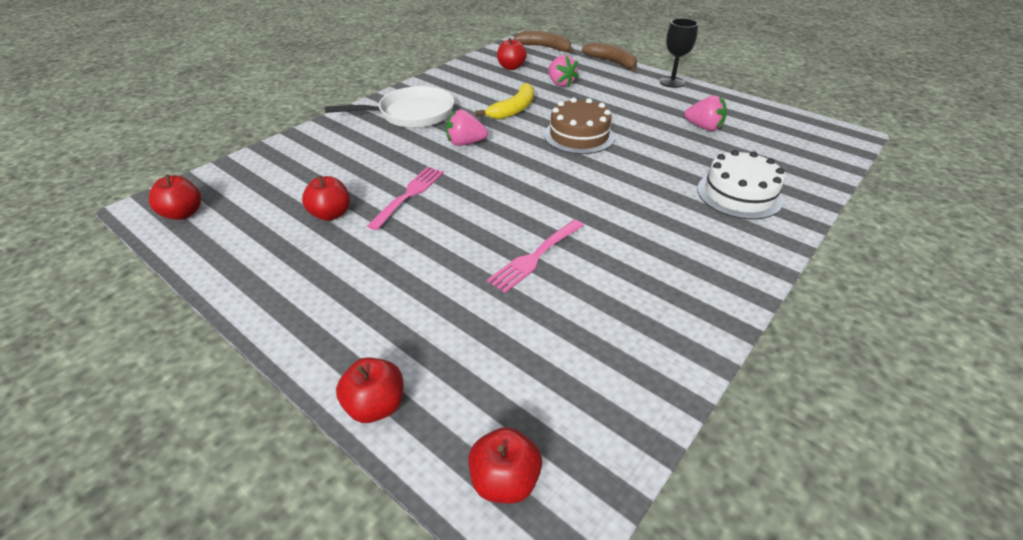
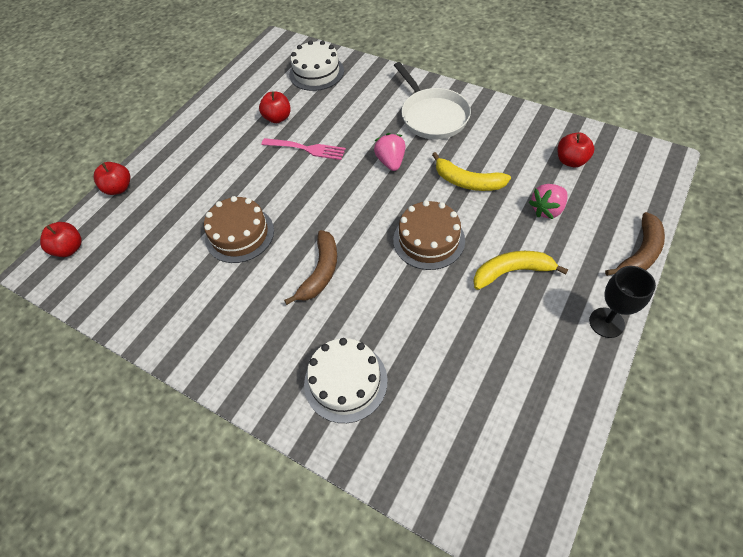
camera: 85 degrees right, 15 degrees up
red apple [149,175,201,220] -> none
pink fork [487,220,584,293] -> brown cake [204,196,274,263]
brown banana [514,31,574,53] -> brown banana moved to [284,230,337,305]
pink strawberry [685,95,727,131] -> none
none -> white cake [289,40,344,91]
none -> yellow banana [474,251,568,290]

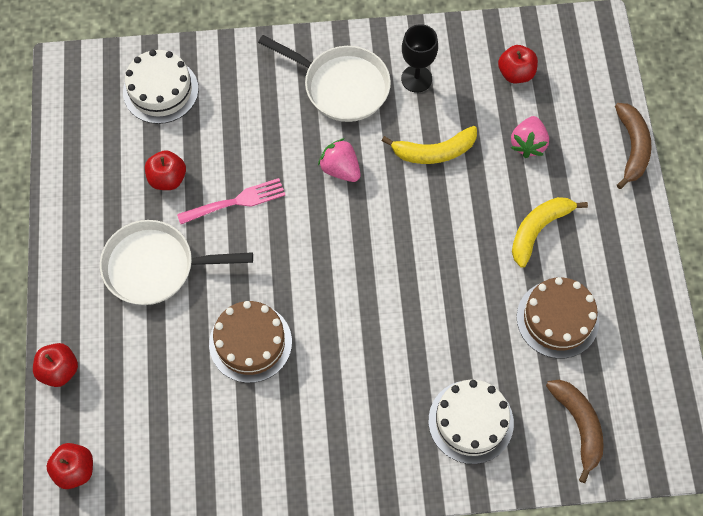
camera: 40 degrees left, 10 degrees up
brown banana [284,230,337,305] -> brown banana moved to [546,380,604,483]
brown cake [393,200,465,270] -> brown cake moved to [517,277,599,358]
black goblet [589,266,656,338] -> black goblet moved to [401,24,438,93]
none -> white pan [100,220,253,305]

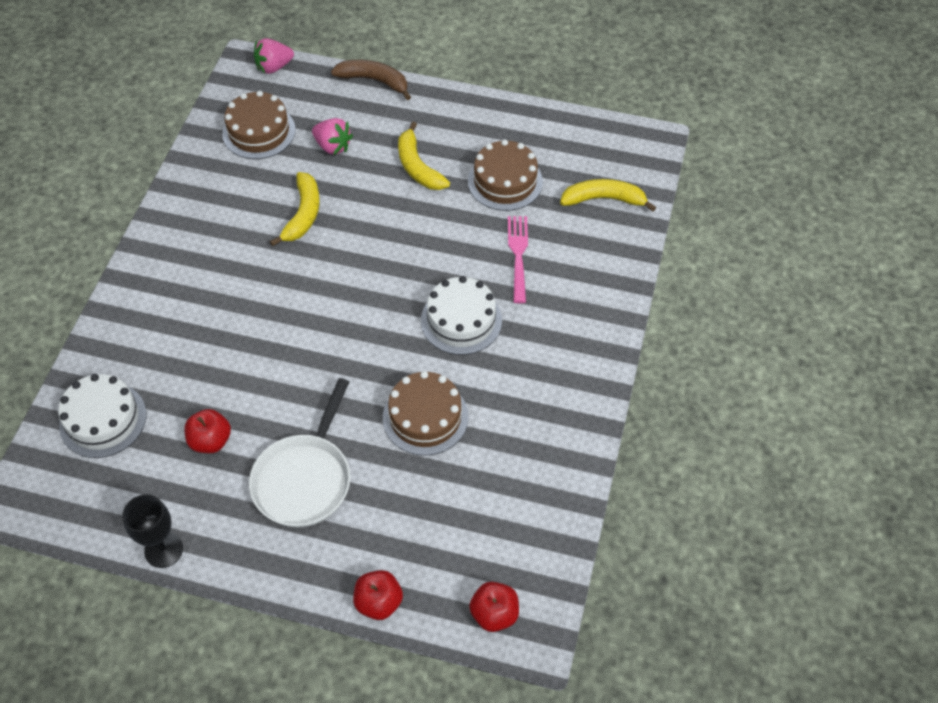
camera: 70 degrees left, 10 degrees down
pink fork [177,178,286,224] -> pink fork moved to [508,216,528,303]
white pan [258,35,391,122] -> none
pink strawberry [318,138,361,182] -> pink strawberry moved to [254,38,294,74]
black goblet [401,24,438,93] -> black goblet moved to [122,494,183,568]
white cake [429,380,514,464] -> white cake moved to [421,276,502,355]
red apple [498,45,538,83] -> brown cake [222,91,296,159]
brown banana [546,380,604,483] -> yellow banana [560,179,656,212]

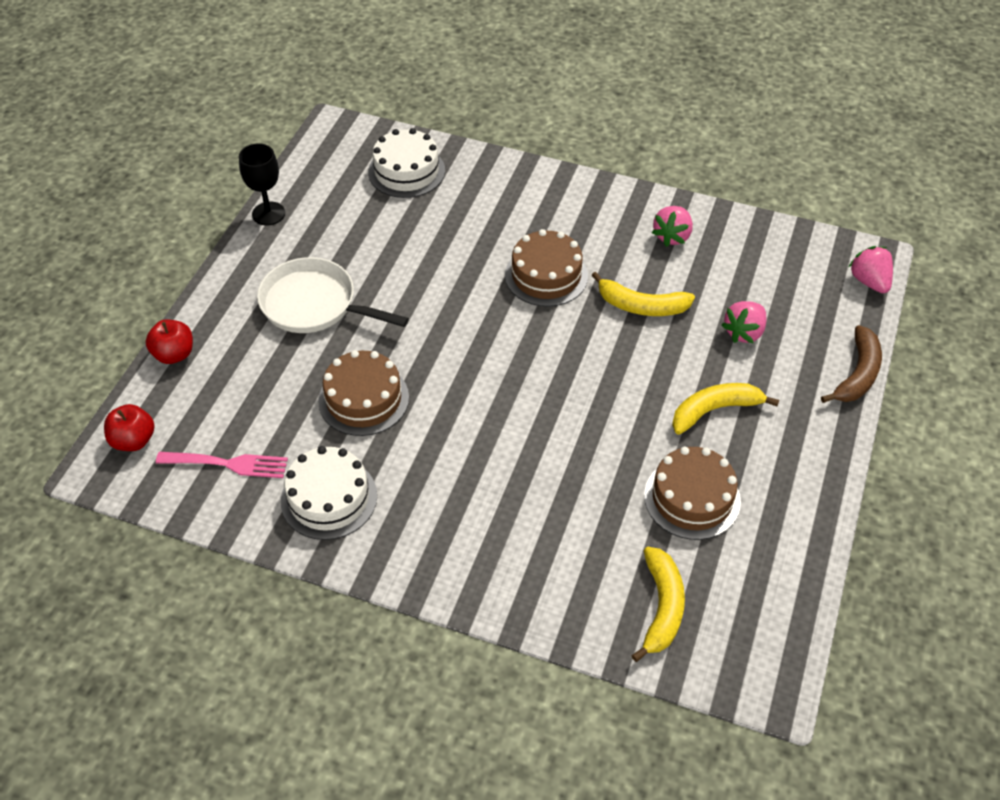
camera: 95 degrees right, 5 degrees down
red apple [184,409,231,453] -> none
brown cake [222,91,296,159] -> brown cake moved to [505,229,588,307]
white cake [421,276,502,355] -> white cake moved to [281,446,377,540]
pink fork [508,216,528,303] -> pink fork moved to [156,452,288,478]
none -> pink strawberry [652,206,693,247]

